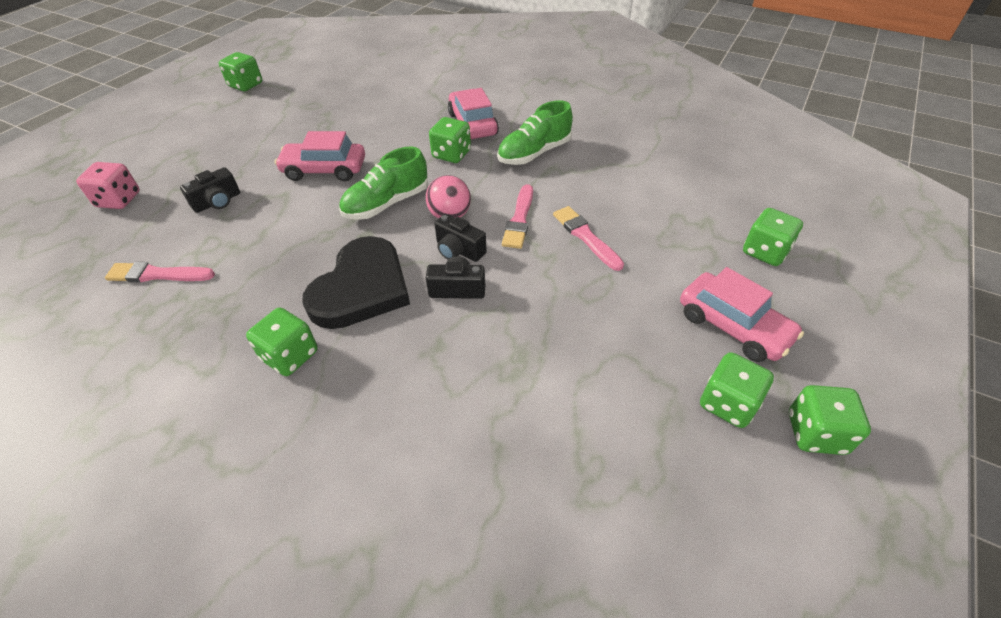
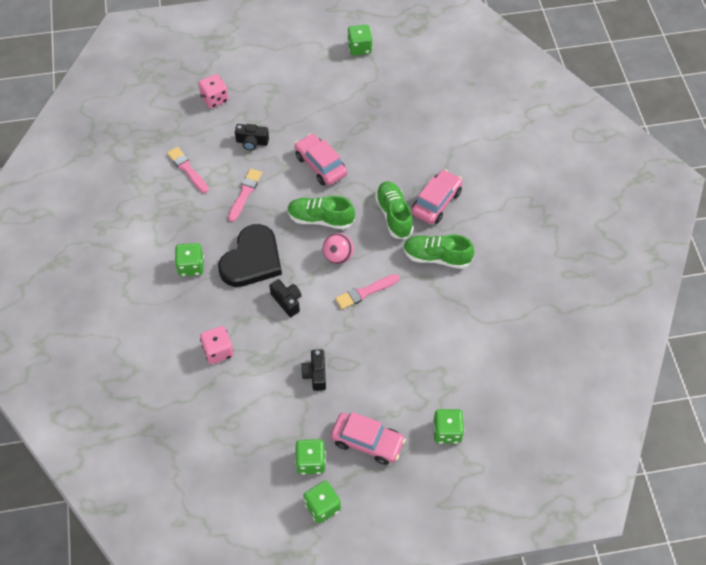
camera: 50 degrees right, 10 degrees up
black heart [302,236,410,329] -> black heart turned 45 degrees counterclockwise [218,224,282,287]
green dice [429,117,471,163] -> green shoe [375,181,414,240]
black camera [434,214,487,262] -> black camera moved to [301,349,326,391]
pink brush [553,206,624,271] -> pink brush moved to [228,169,262,222]
pink car [680,267,804,362] -> pink car turned 75 degrees counterclockwise [331,412,406,465]
none -> pink dice [200,326,234,364]

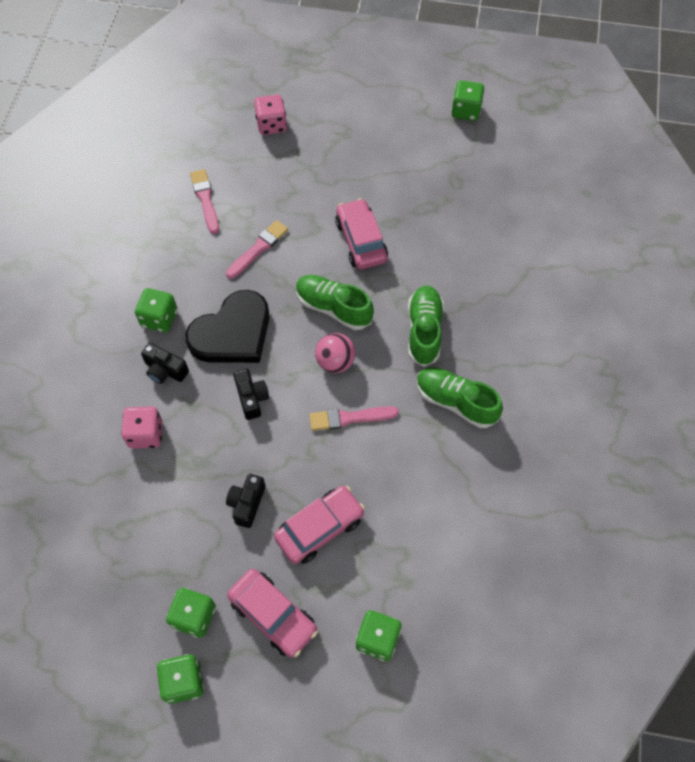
camera: 20 degrees right, 5 degrees up
black camera [235,124,269,150] -> black camera moved to [141,343,189,384]
pink car [411,169,463,224] -> pink car moved to [274,486,365,564]

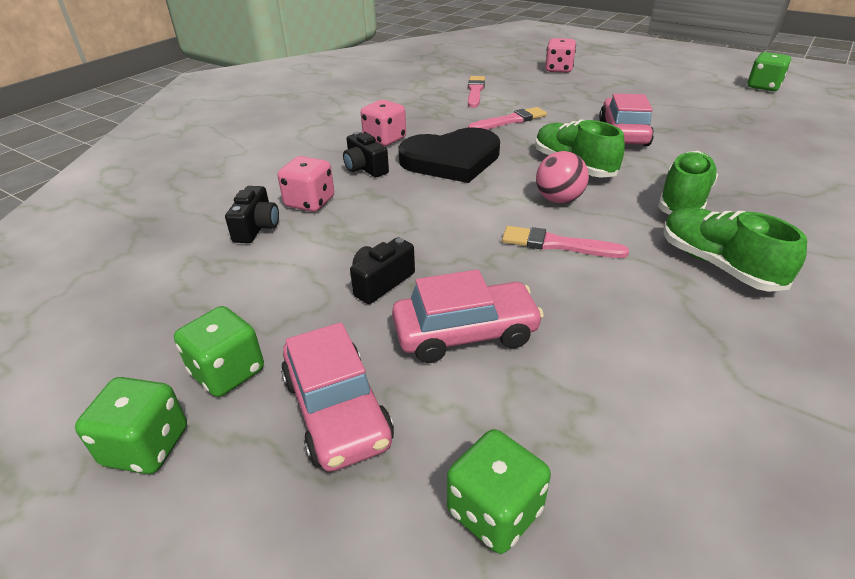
camera: 25 degrees right, 25 degrees down
green dice [135,288,177,333] -> pink dice [361,100,406,146]
black camera [233,369,269,420] -> black camera moved to [225,186,279,243]

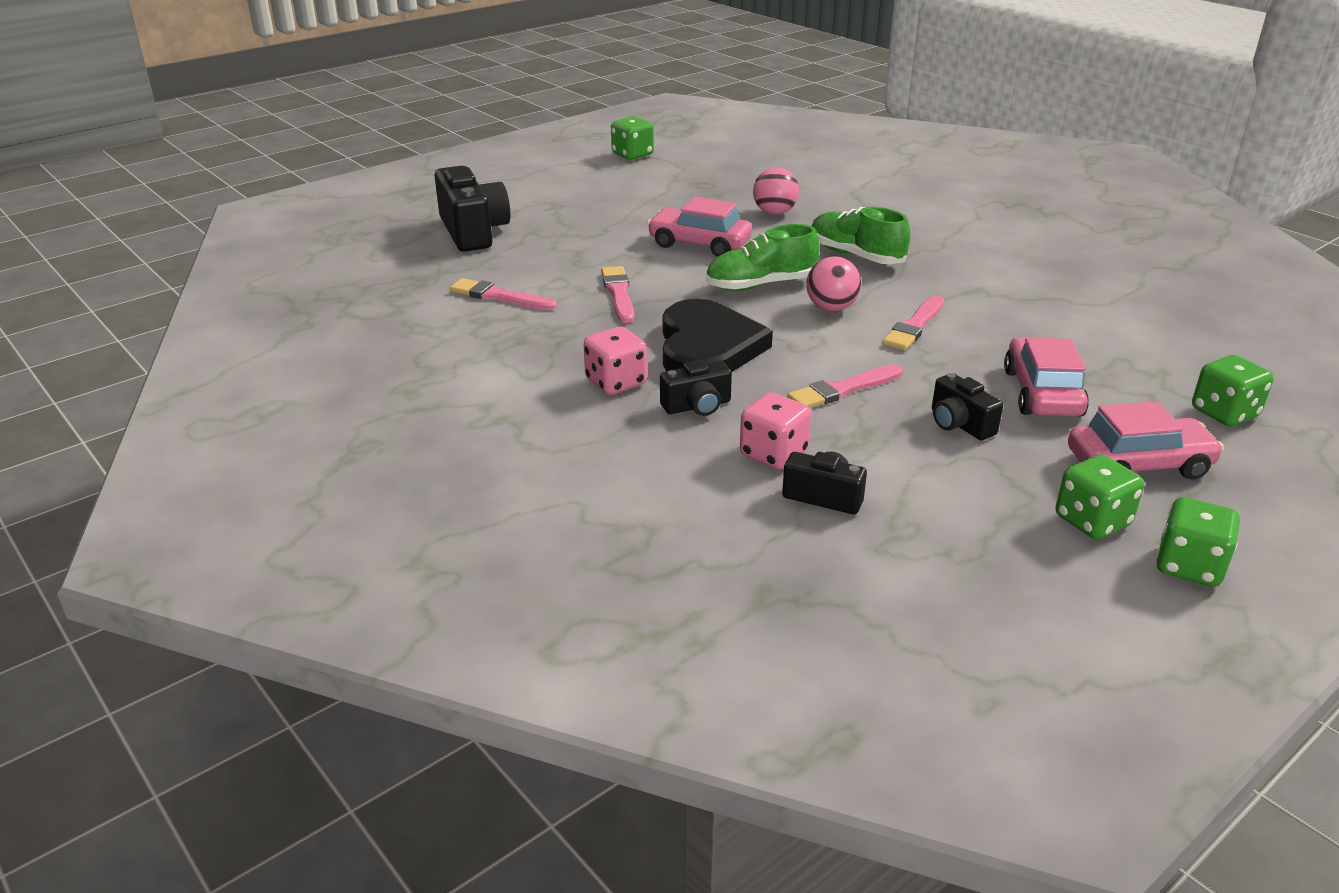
camera: 75 degrees left, 5 degrees down
pink dice [545,38,576,73] -> black camera [434,166,511,252]
green shoe [664,208,807,292] -> none
none -> pink ball [753,168,799,215]
none -> pink brush [787,364,903,408]

